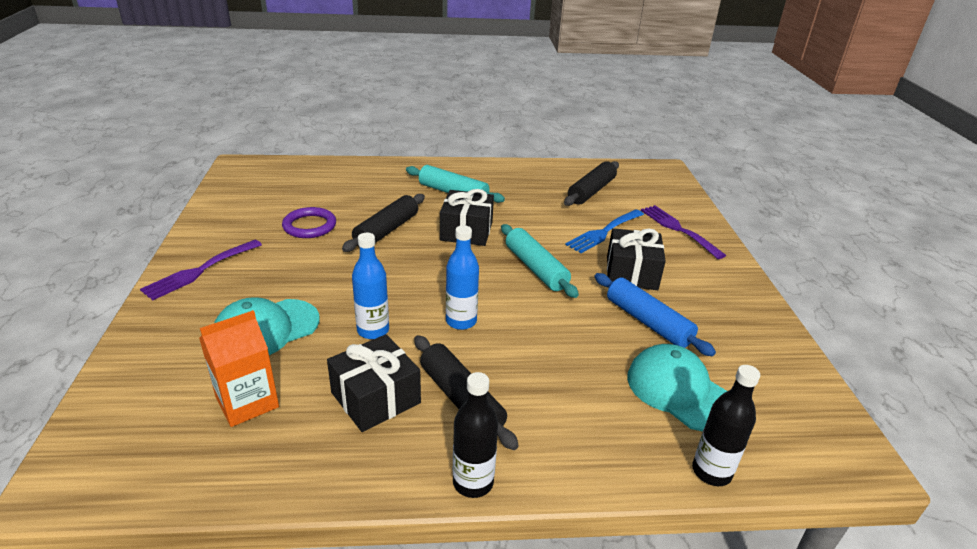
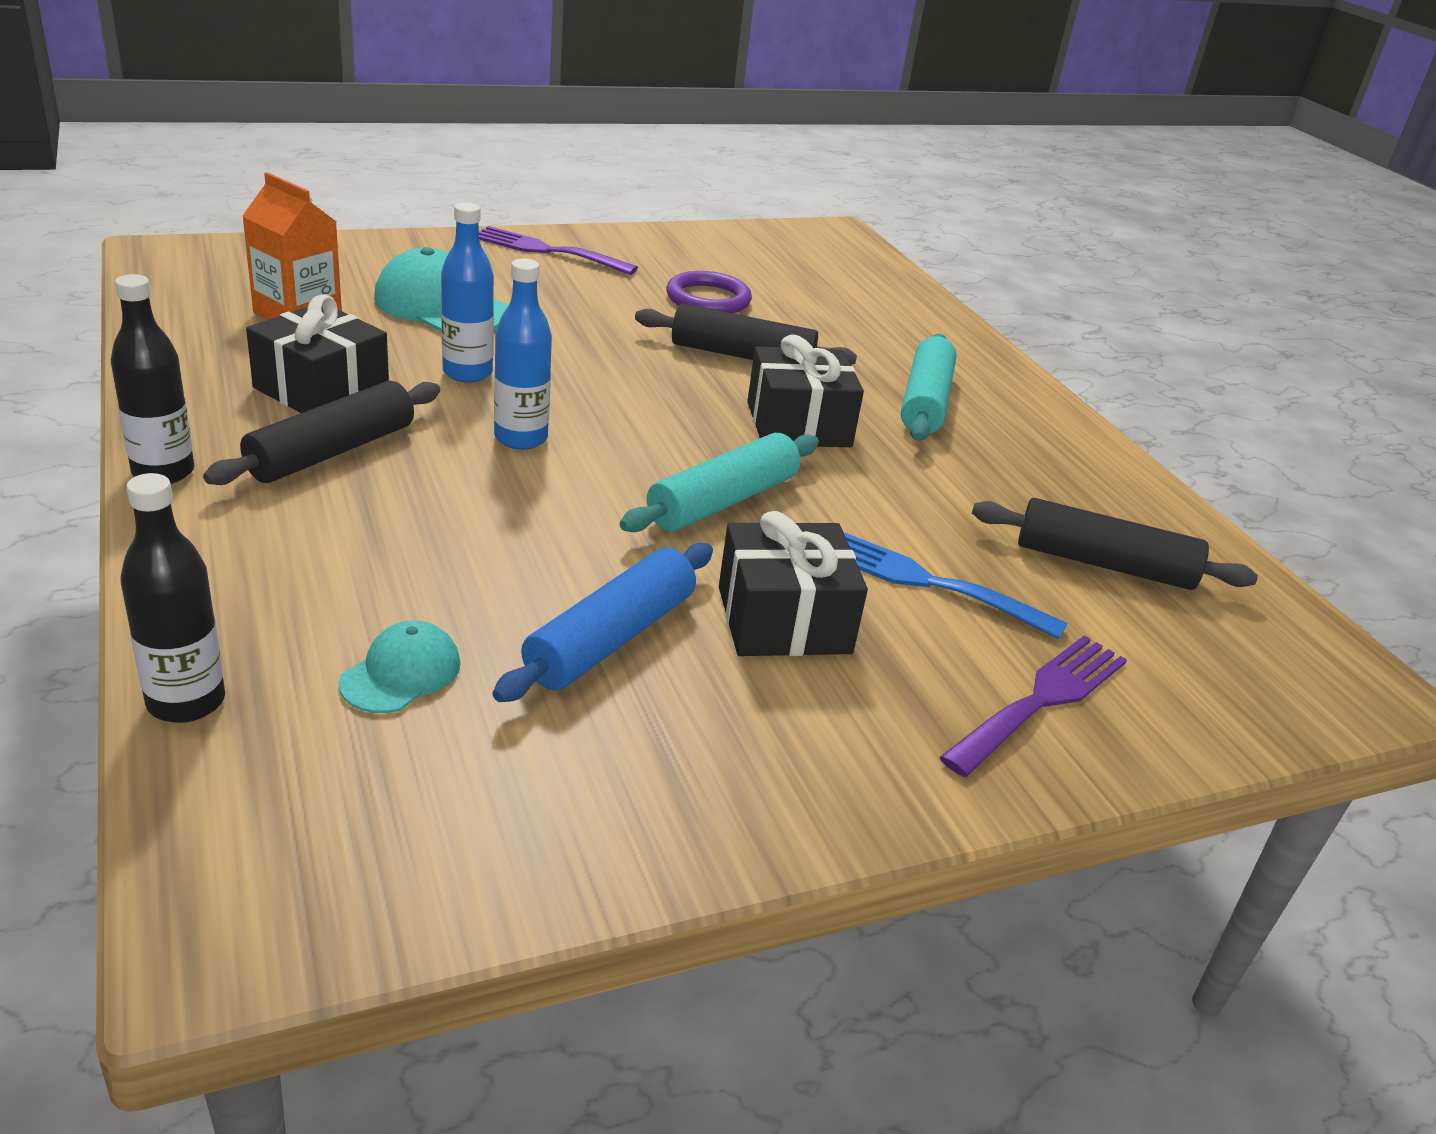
camera: 70 degrees right, 0 degrees up
turquoise cap [627,344,727,431] -> turquoise cap [339,621,460,713], size x0.56

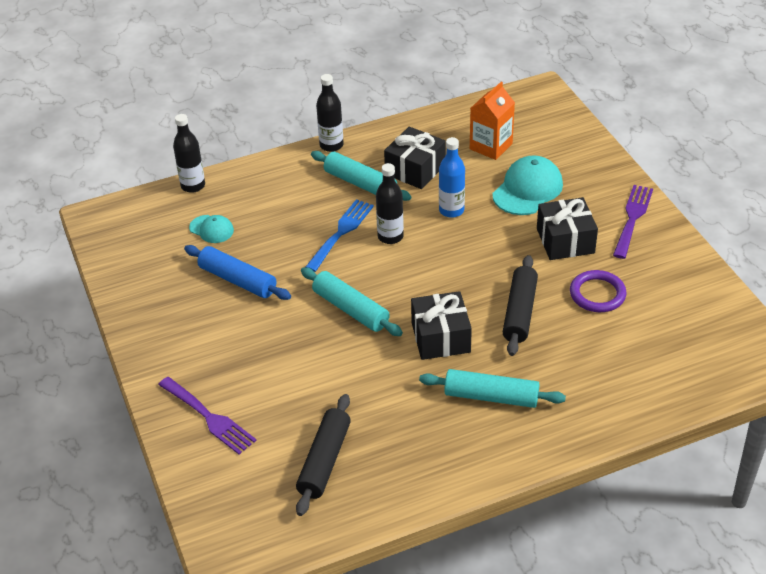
camera: 95 degrees right, 10 degrees up
black rolling pin [203,381,440,485] -> turquoise rolling pin [311,151,411,201]
blue bottle [494,259,552,450] -> black bottle [376,163,404,244]
black gift [719,511,868,656] -> black gift moved to [537,197,598,260]
blue fork [843,532,1068,640] -> blue fork moved to [306,199,374,272]

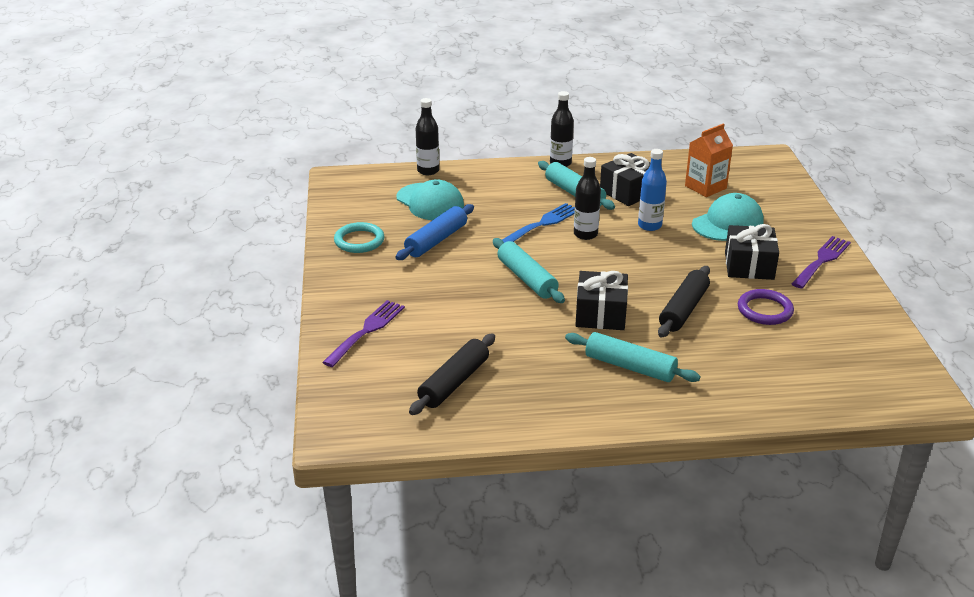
camera: 15 degrees right, 10 degrees down
purple fork [158,377,257,455] -> purple fork turned 120 degrees counterclockwise [322,300,405,367]
blue rolling pin [184,245,291,300] -> blue rolling pin turned 75 degrees clockwise [396,204,474,260]
turquoise cap [189,215,234,243] -> turquoise cap [396,179,464,220], size x1.78
none -> turquoise ring [334,222,384,253]

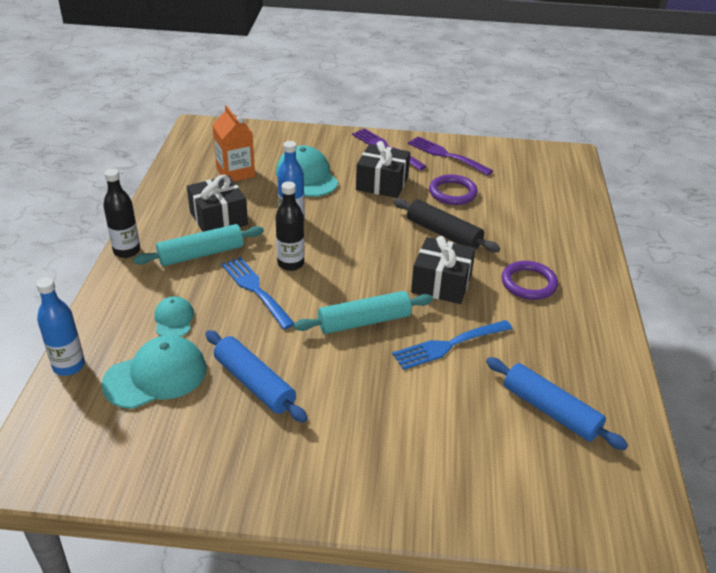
camera: 80 degrees left, 5 degrees up
purple fork [322,300,405,367] -> purple fork moved to [408,136,493,176]
turquoise ring [334,222,384,253] -> none
black rolling pin [409,334,495,415] -> blue rolling pin [486,357,628,450]
black bottle [415,98,439,175] -> blue bottle [36,277,85,376]
turquoise rolling pin [565,332,700,382] -> purple ring [502,261,558,300]
none -> turquoise cap [154,296,194,337]
none -> blue fork [392,320,513,370]

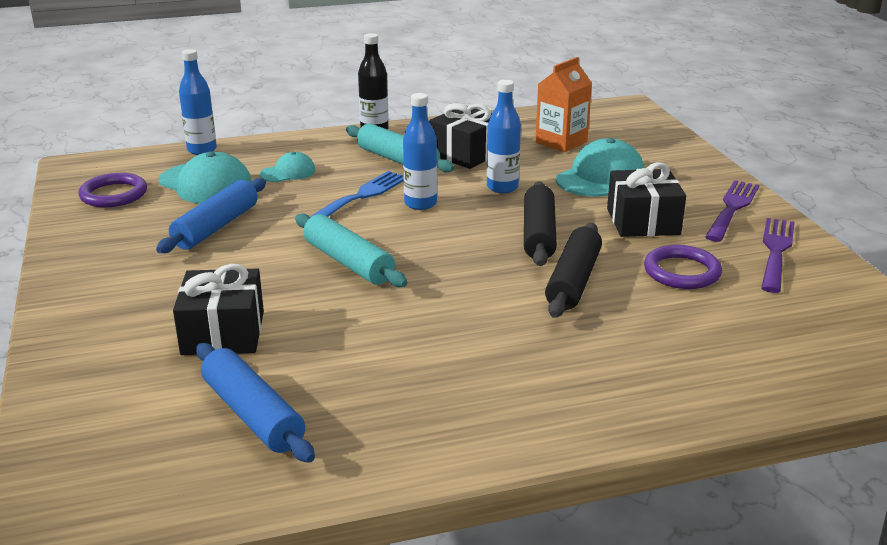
camera: 70 degrees right, 10 degrees down
black bottle [275,181,305,271] -> blue bottle [403,93,437,210]
blue fork [392,320,513,370] -> none
black gift [411,236,476,304] -> black gift moved to [173,264,264,355]
blue rolling pin [486,357,628,450] -> blue rolling pin turned 60 degrees counterclockwise [196,343,315,463]
purple ring [502,261,558,300] -> purple ring moved to [79,173,147,207]
none -> black rolling pin [524,182,557,266]

